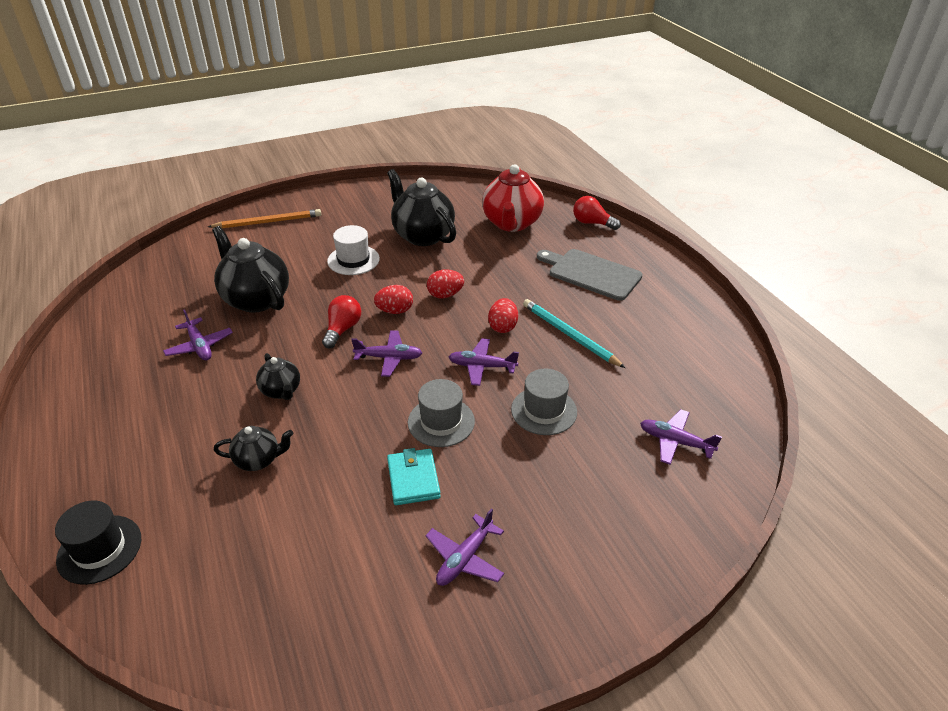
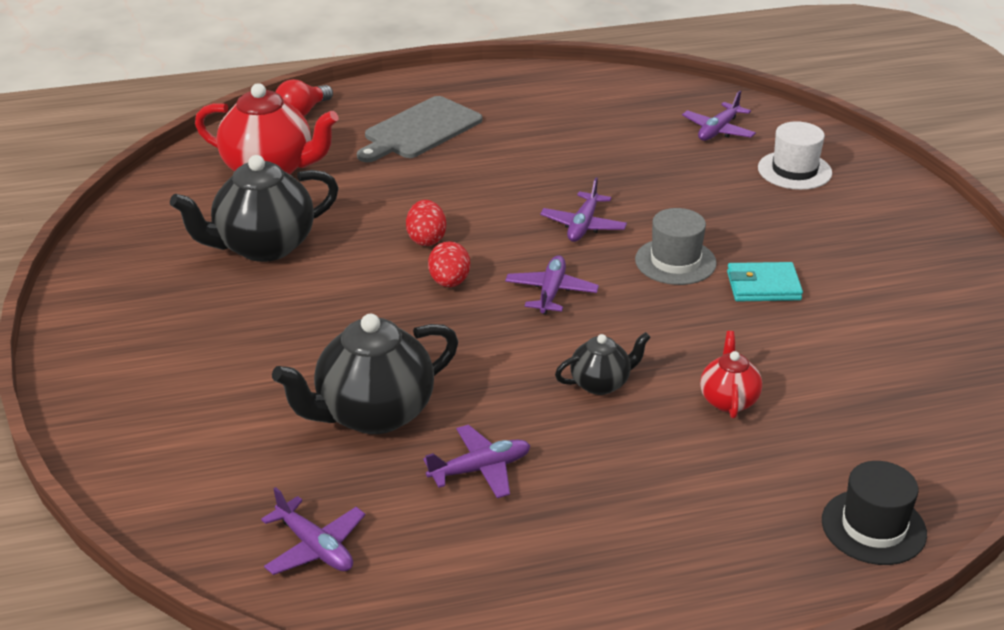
camera: 80 degrees left, 5 degrees down
orange pencil [208,209,322,229] -> none
black teapot [214,426,293,471] -> red teapot [700,331,762,419]
red light bulb [322,295,361,348] -> none
white hat [327,225,380,275] -> white hat moved to [758,121,832,190]
purple plane [425,508,504,586] -> purple plane moved to [261,487,365,575]
red egg [488,298,518,333] -> none
grey hat [511,369,577,435] -> none
turquoise pencil [523,299,625,368] -> none

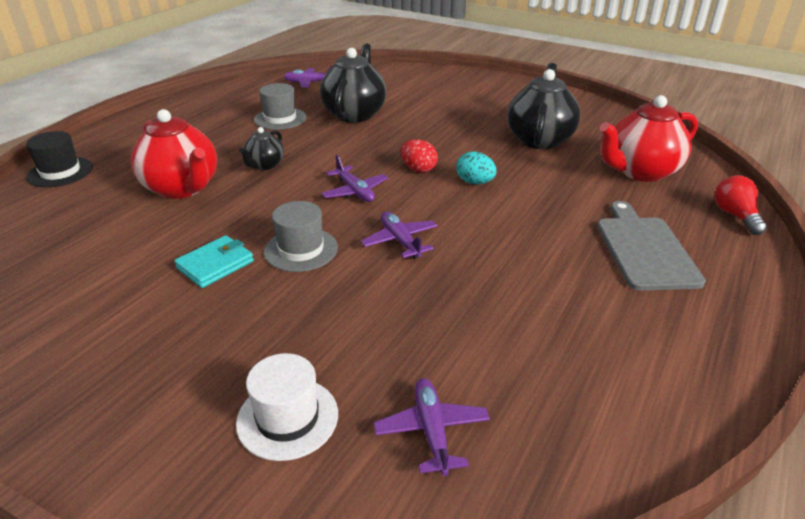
camera: 135 degrees right, 0 degrees up
red egg [406,200,446,246] -> turquoise egg [456,151,497,184]
purple plane [423,425,531,498] -> grey hat [254,83,307,130]
red teapot [700,331,762,419] -> red teapot [131,109,217,199], size x1.91

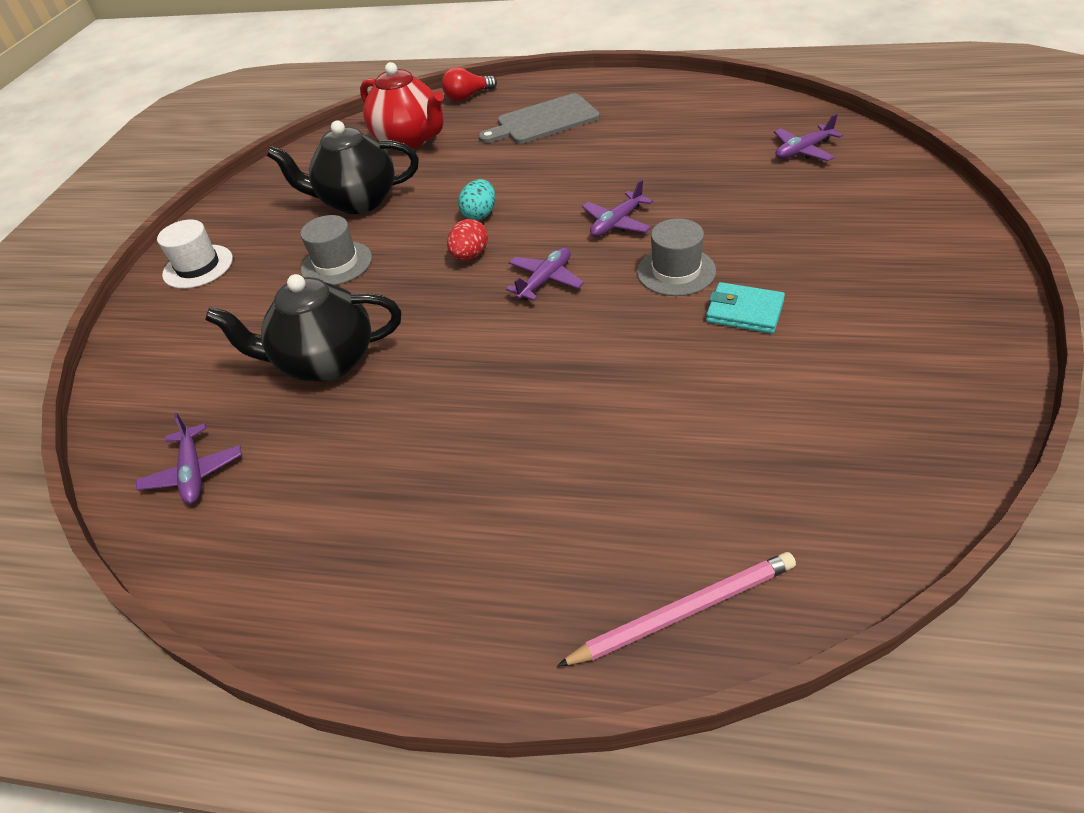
camera: 105 degrees left, 10 degrees up
black hat [26,131,93,187] -> pink pencil [557,552,796,666]
red teapot [131,109,217,199] -> none
white hat [236,353,338,461] -> white hat moved to [157,220,233,289]
black teapot [239,127,284,170] -> none
grey hat [254,83,307,130] -> grey hat moved to [300,215,372,285]

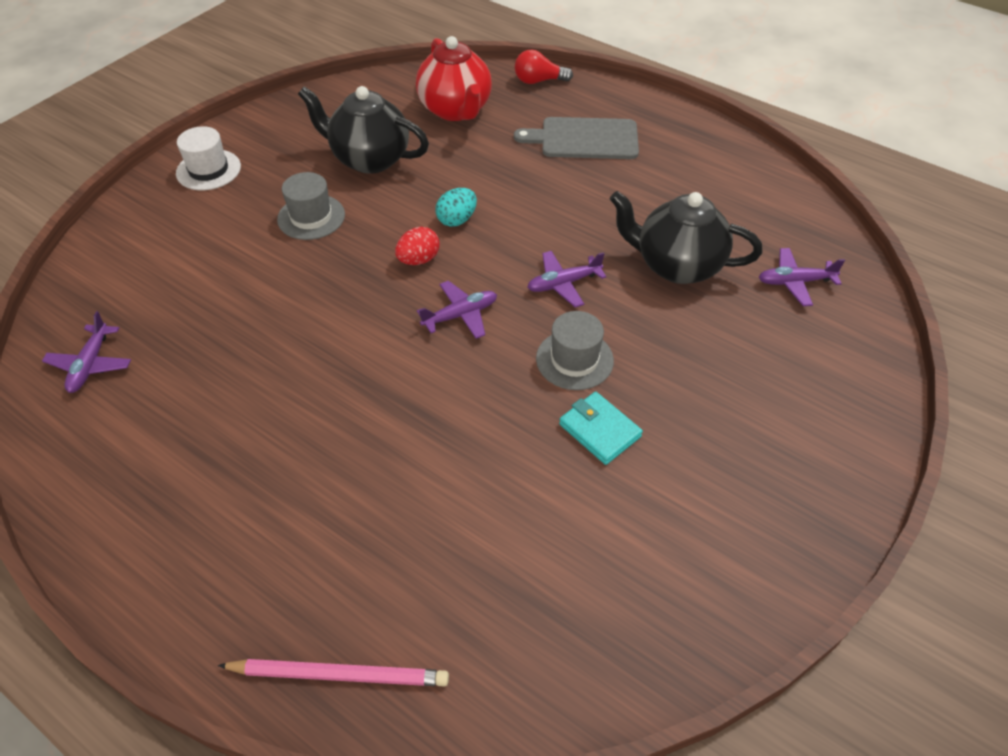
camera: 20 degrees right, 5 degrees up
black teapot [205,274,401,382] -> black teapot moved to [610,191,763,284]

